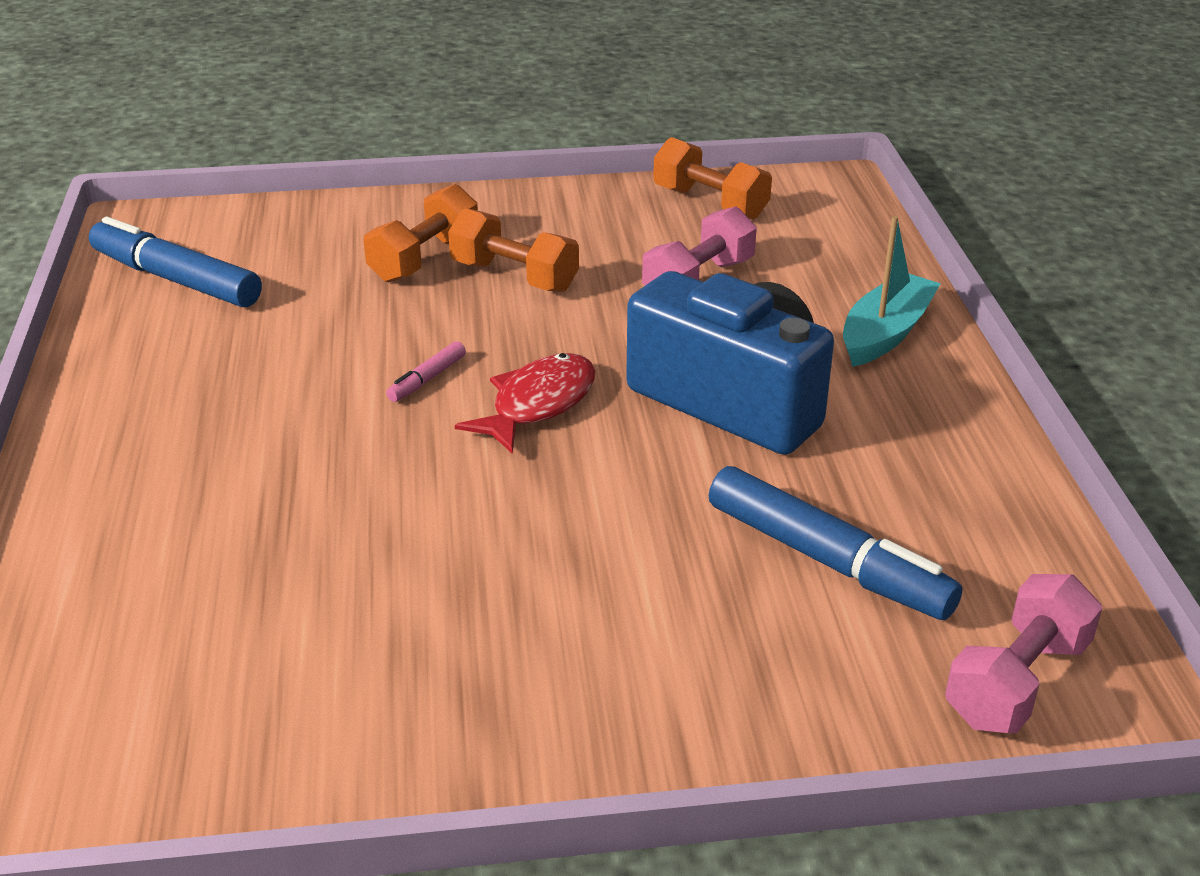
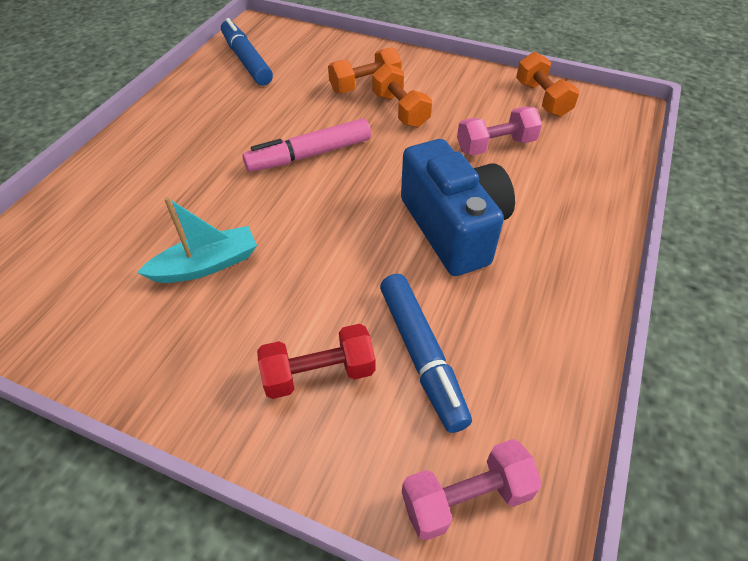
camera: 30 degrees right, 15 degrees up
pink marker [386,341,466,402] -> pink marker [242,118,371,172], size x2.23
red fish [455,353,595,454] -> none
turquoise boat [843,216,941,367] -> turquoise boat moved to [137,197,257,283]
none -> red dumbbell [257,324,375,399]

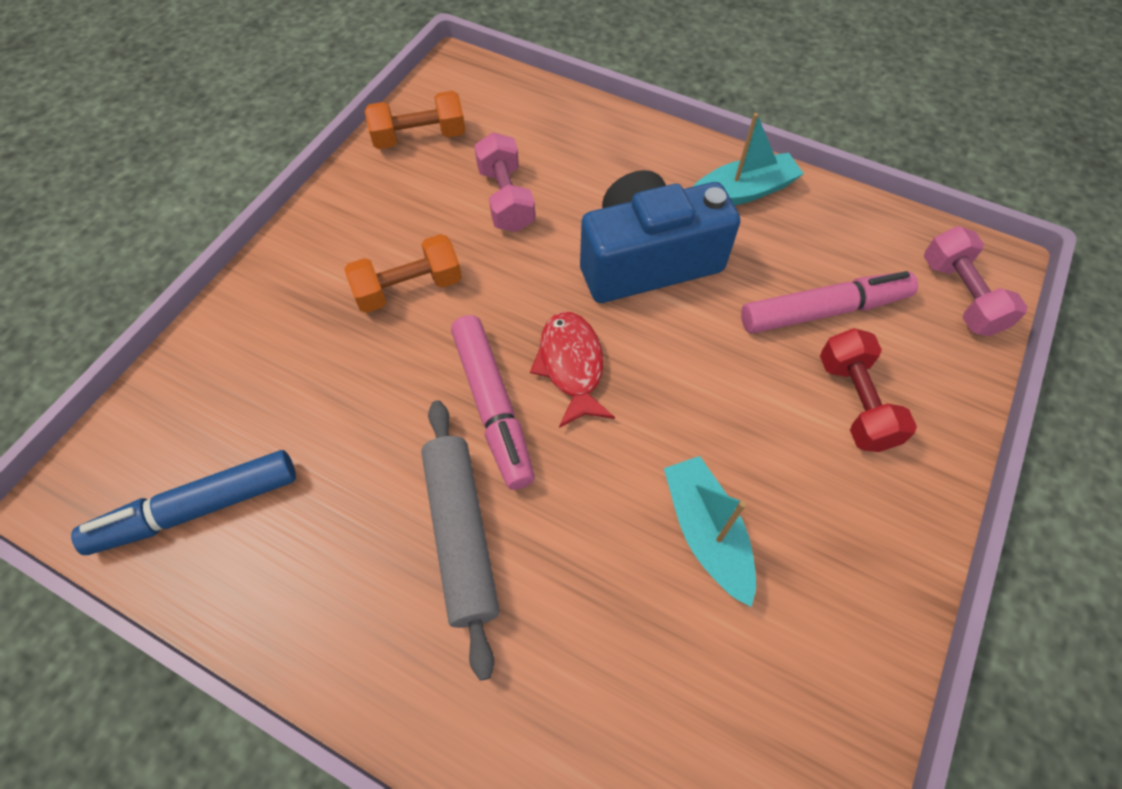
camera: 85 degrees left, 10 degrees up
orange dumbbell [328,47,402,93] -> none
blue marker [380,274,472,433] -> pink marker [741,271,918,333]
none -> grey rolling pin [421,400,500,681]
none -> red fish [530,312,615,428]
none -> turquoise boat [693,113,804,206]

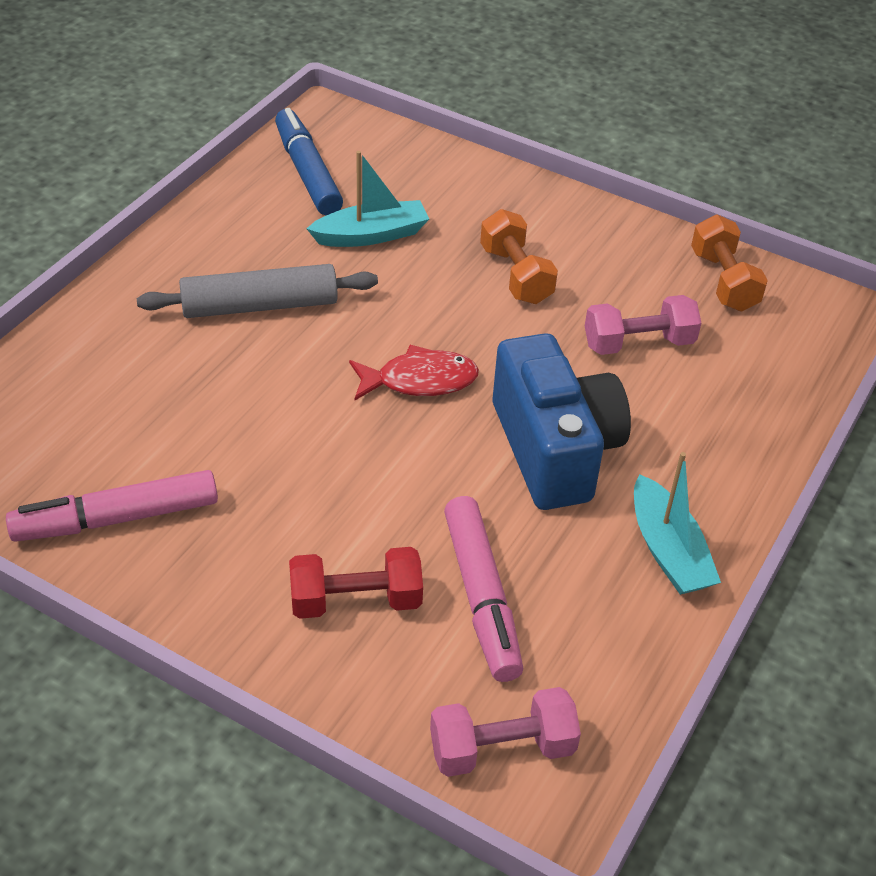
camera: 90 degrees right, 15 degrees down
pink marker [451,315,535,490] -> pink marker moved to [6,470,218,542]
turquoise boat [664,456,756,607] -> turquoise boat moved to [307,151,429,247]

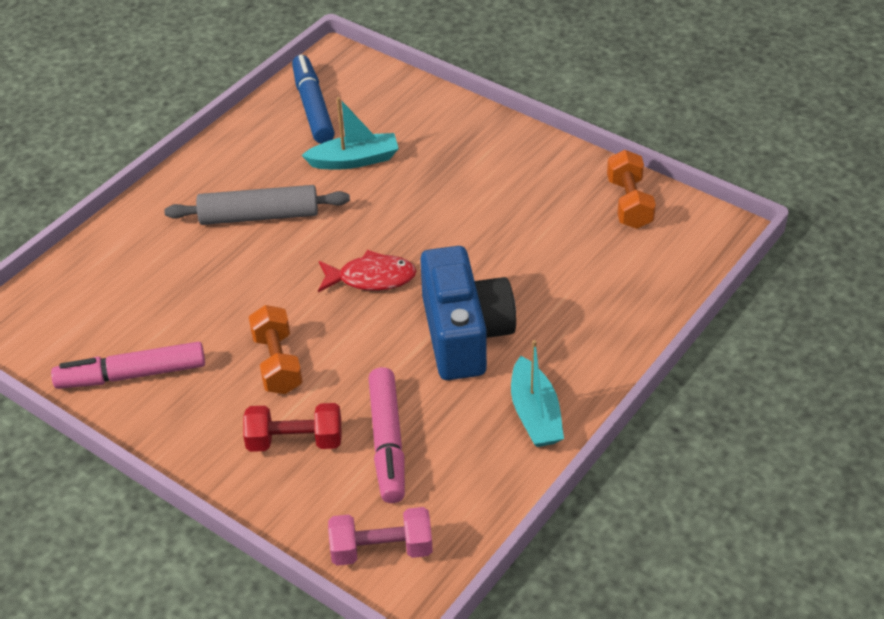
camera: 10 degrees right, 0 degrees up
orange dumbbell [480,209,558,304] -> orange dumbbell moved to [249,305,302,394]
pink dumbbell [585,295,701,355] -> none

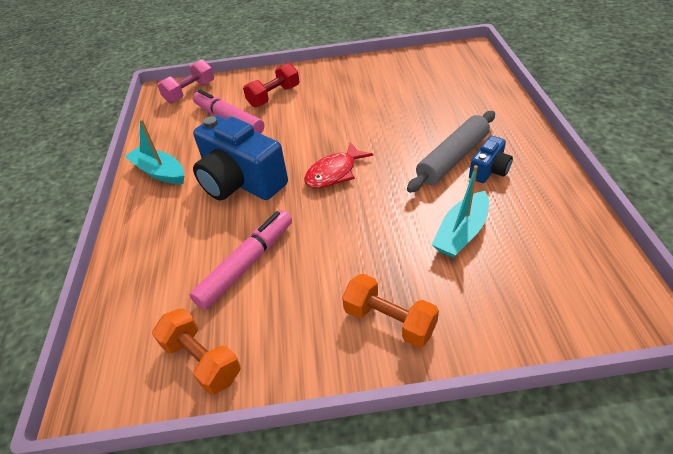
camera: 140 degrees right, 0 degrees up
pink marker [51,342,205,389] -> pink marker moved to [190,210,292,310]
orange dumbbell [249,305,302,394] -> orange dumbbell moved to [342,274,439,348]
blue marker [292,54,335,144] -> none
none -> blue camera [469,136,513,183]

